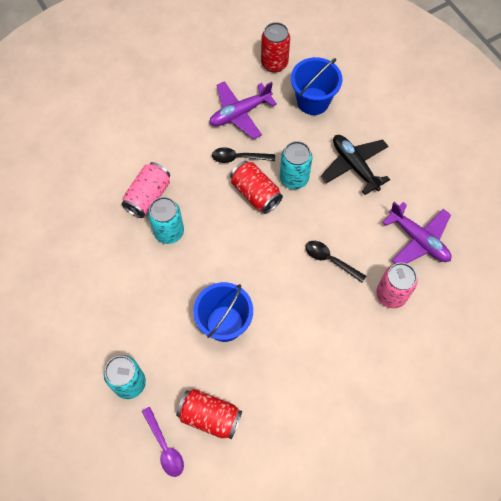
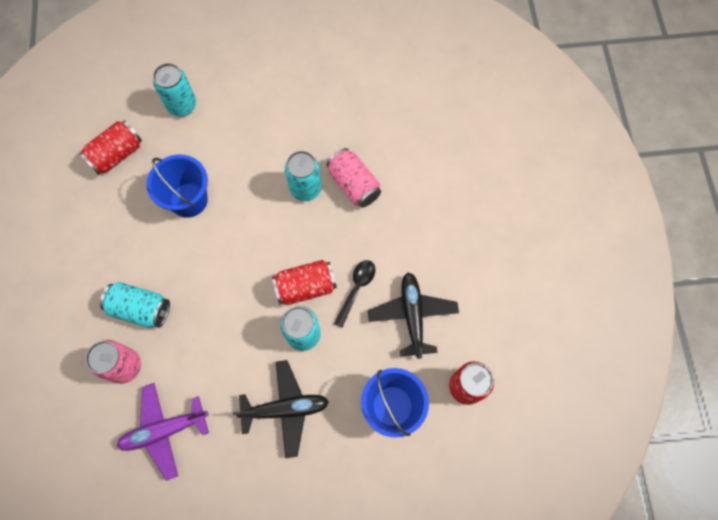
camera: 115 degrees right, 5 degrees up
purple spoon [142,407,184,477] -> none
purple plane [209,81,277,139] -> black plane [368,272,459,359]
black spoon [305,241,366,282] -> none
none -> turquoise can [100,282,170,328]

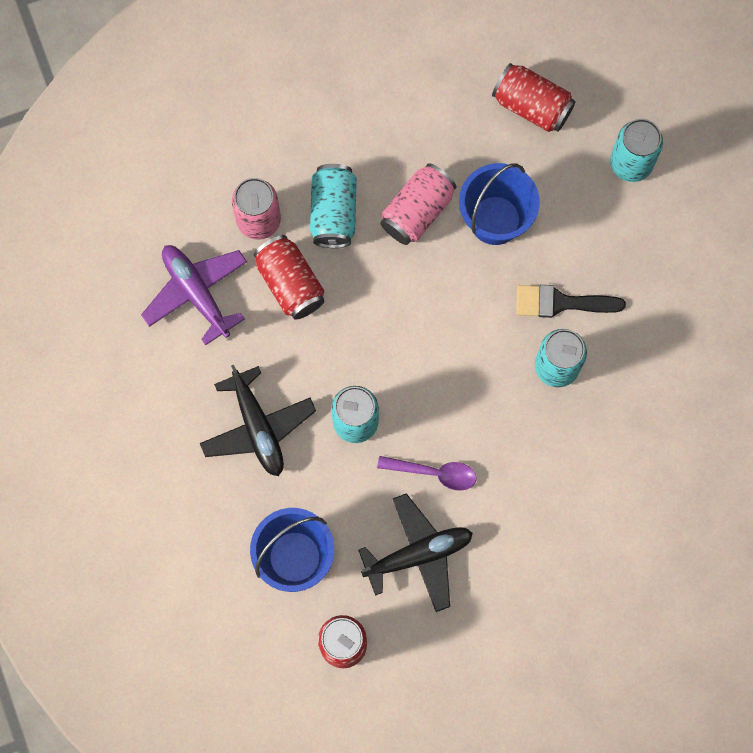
camera: 75 degrees right, 5 degrees up
red can [272,260,337,305] -> red can moved to [254,235,324,320]
pink can [327,148,381,208] -> pink can moved to [380,163,456,245]
black spoon [334,260,375,328] -> purple spoon [377,456,476,491]
none -> black brush [516,285,626,318]

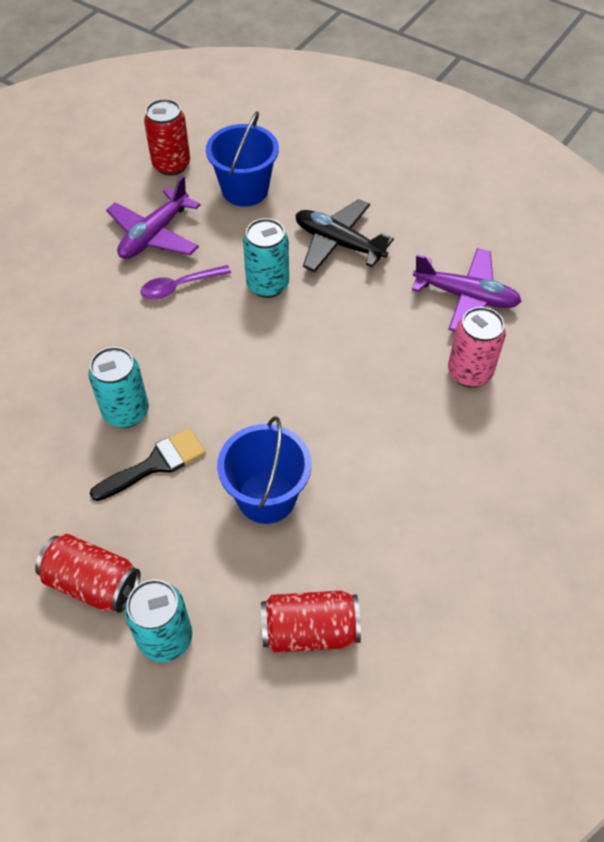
camera: 145 degrees right, 20 degrees down
red can [254,235,324,320] -> red can moved to [35,534,141,613]
turquoise can [310,164,357,248] -> none
black plane [358,493,473,612] -> purple plane [106,176,200,259]
pink can [380,163,456,245] -> none

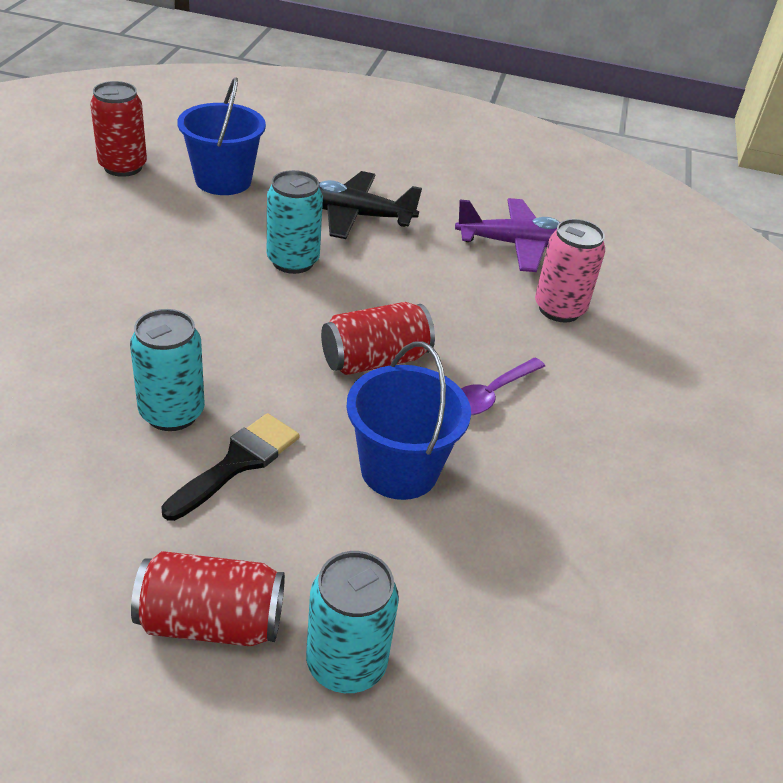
camera: 25 degrees left, 15 degrees down
purple plane [106,176,200,259] -> none
purple spoon [140,265,231,299] -> purple spoon moved to [461,358,545,415]
red can [261,591,361,653] -> red can moved to [321,302,435,375]

